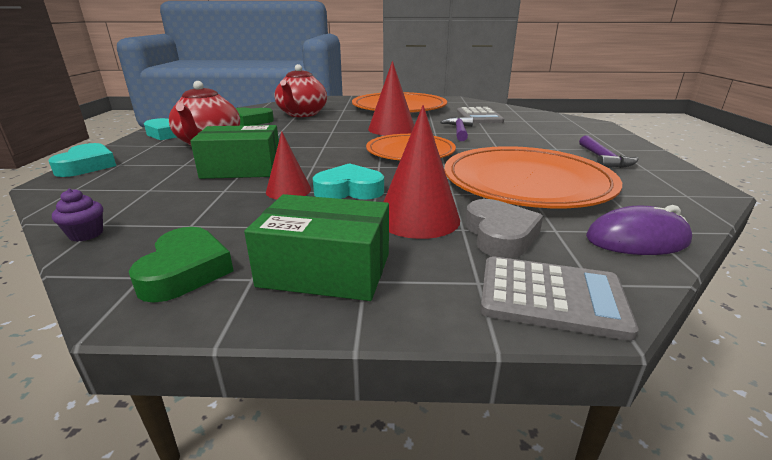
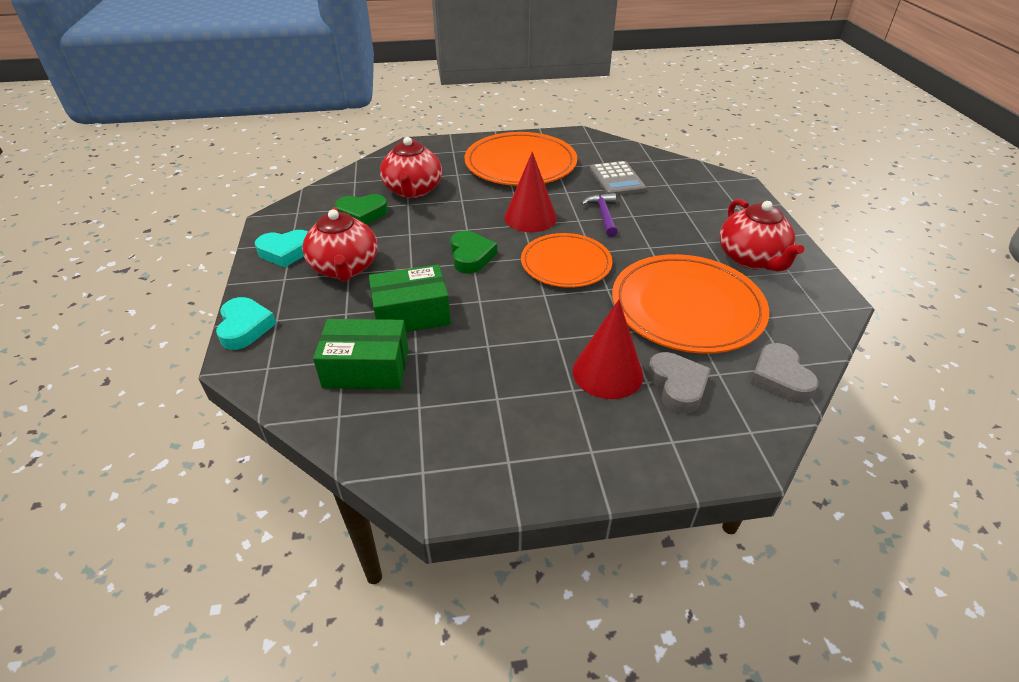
camera: 10 degrees left, 15 degrees up
purple cupcake [52,188,103,242] -> none
green heart [129,227,234,303] -> green heart moved to [450,231,497,273]
green box [244,194,389,301] -> green box moved to [313,319,408,389]
red cone [266,131,311,199] -> none
turquoise heart [313,163,384,200] -> none
grey calculator [480,256,638,341] -> none
purple hammer [579,135,639,168] -> red teapot [719,199,804,272]
purple mouse [586,205,692,255] -> grey heart [750,343,818,403]

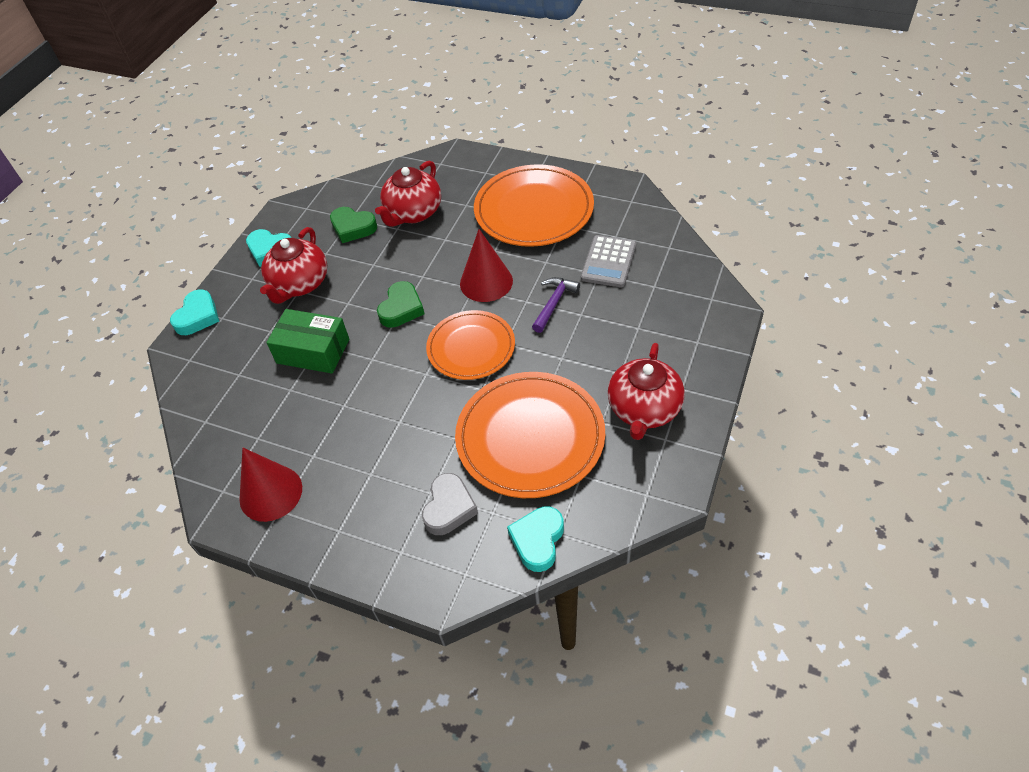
camera: 35 degrees right, 10 degrees up
green box [313,319,408,389] -> none
red cone [573,300,643,399] -> red cone moved to [239,448,302,522]
grey heart [750,343,818,403] -> turquoise heart [507,506,564,572]

